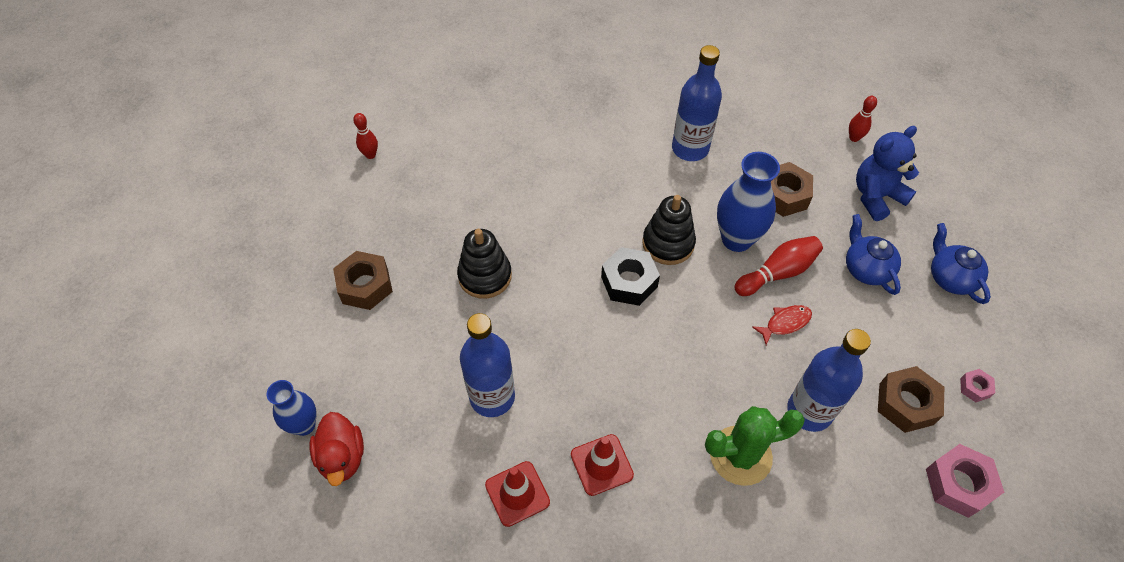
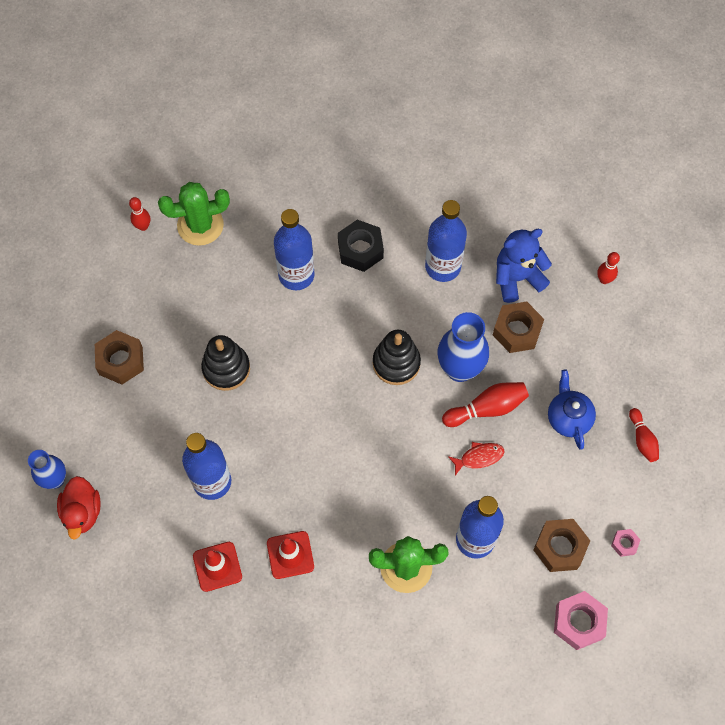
camera: 10 degrees right, 10 degrees up
black nut [601,247,660,306] -> black nut moved to [338,220,384,272]
blue teddy bear [856,126,919,221] -> blue teddy bear moved to [496,229,552,303]
blue teapot [931,223,991,304] -> red bowling pin [629,408,659,462]
none -> green cactus [158,182,230,246]
none -> blue bottle [274,209,315,290]

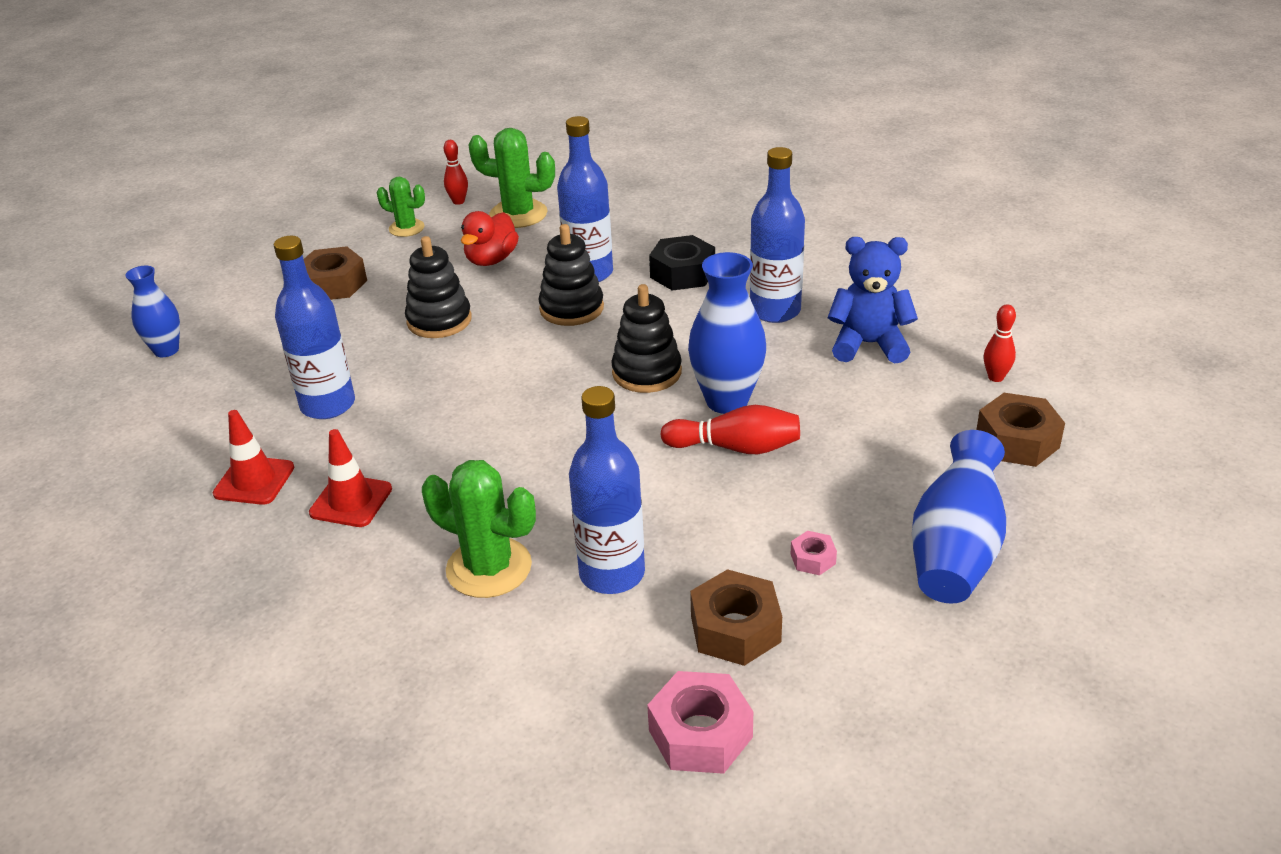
camera: 30 degrees right, 30 degrees down
red duck [57,476,101,540] -> red duck moved to [461,211,519,266]
red fish [448,442,505,476] -> none
brown nut [493,302,544,353] -> brown nut moved to [976,393,1065,467]
blue teapot [548,370,596,450] -> none
pink nut [611,529,640,557] -> pink nut moved to [791,531,837,575]
red bowling pin [629,408,659,462] -> blue vase [912,430,1006,604]
none -> green cactus [377,177,425,237]
none -> black stacking toy [538,224,604,326]

